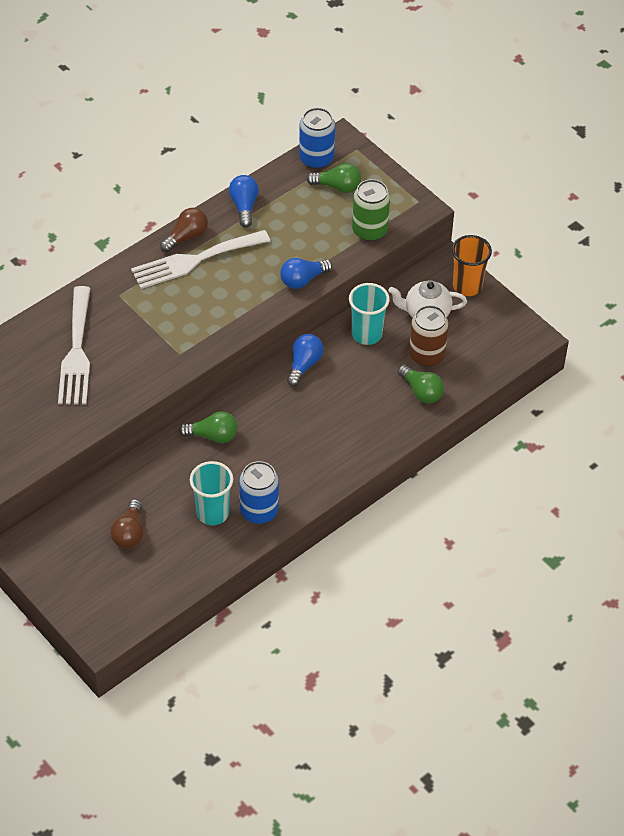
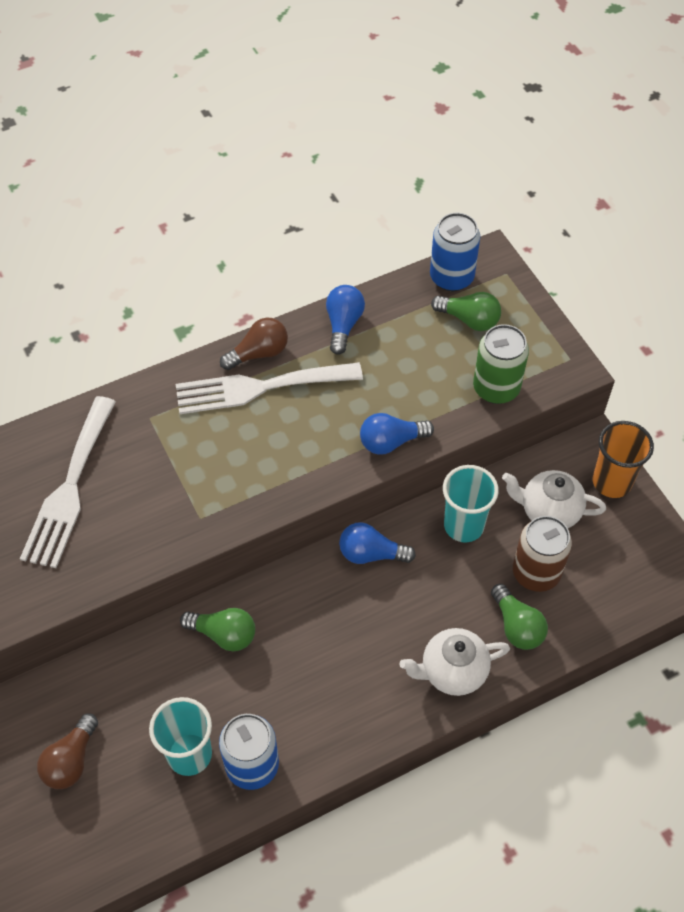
camera: 15 degrees right, 5 degrees up
blue light bulb [287,334,324,386] -> blue light bulb turned 120 degrees counterclockwise [339,522,416,564]
none -> white teapot [399,628,510,696]

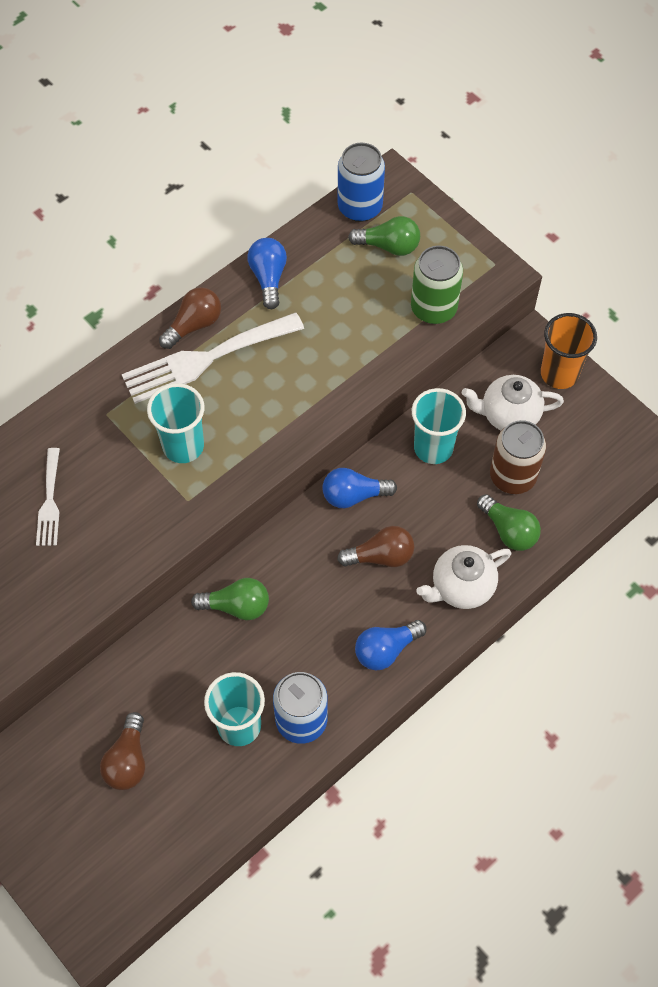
camera: 15 degrees left, 5 degrees up
white fork [20,396,116,568] -> white fork [36,448,60,546], size x0.54
blue light bulb [360,413,434,455] -> blue light bulb moved to [355,620,426,670]
none -> turquoise cup [147,383,204,463]
none -> brown light bulb [337,526,414,567]

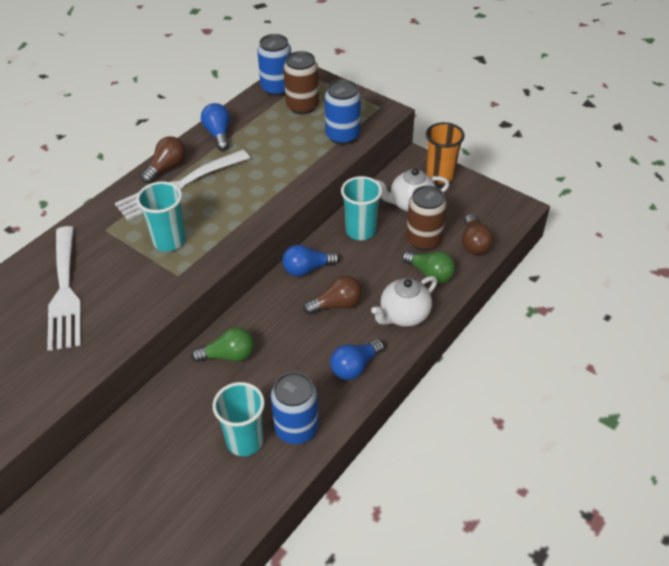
camera: 10 degrees left, 15 degrees down
white fork [36,448,60,546] -> white fork [47,226,81,351], size x1.84
brown light bulb [100,712,145,790] -> brown light bulb moved to [462,214,494,255]
green light bulb [348,216,420,256] -> brown can [283,51,319,114]
green can [411,246,463,324] -> blue can [325,80,361,145]

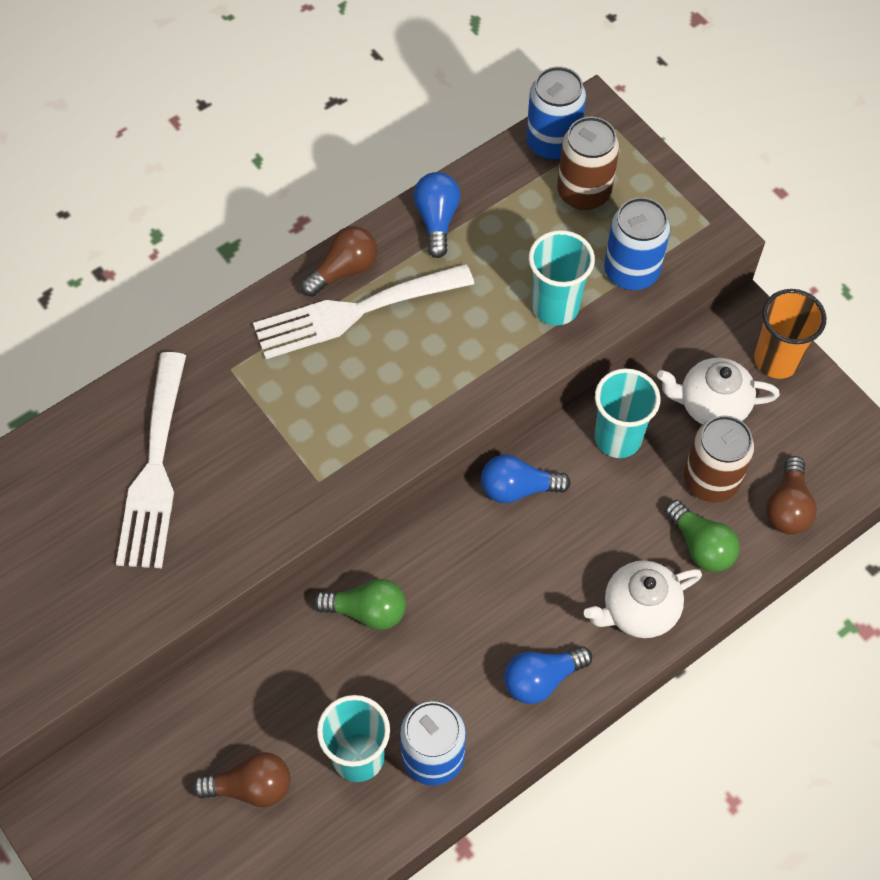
camera: 15 degrees right, 15 degrees up
turquoise cup [136,181,186,251] -> turquoise cup moved to [529,230,595,325]
brown light bulb [303,276,362,315] -> brown light bulb moved to [193,752,291,807]

